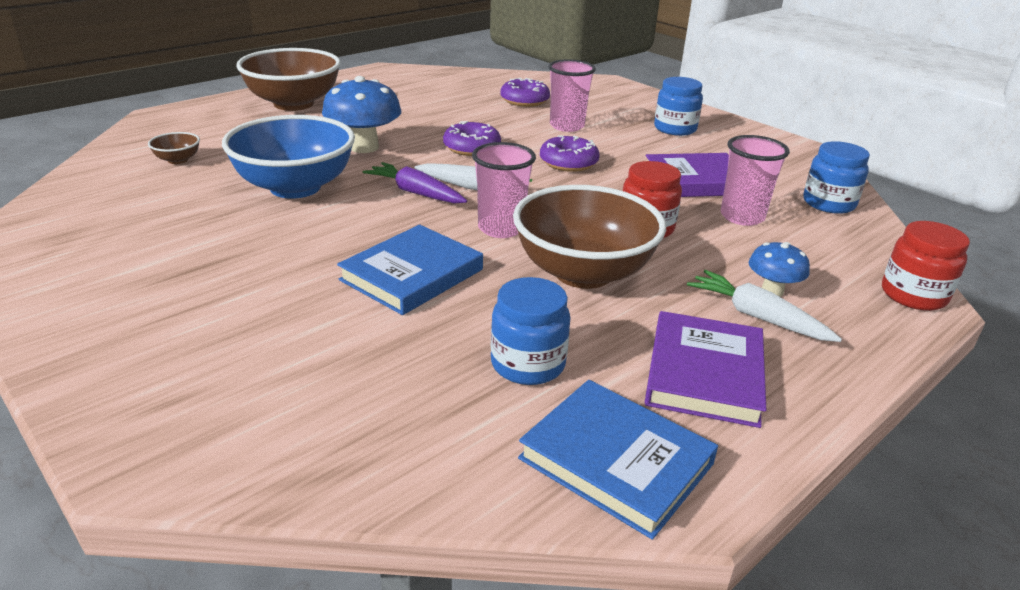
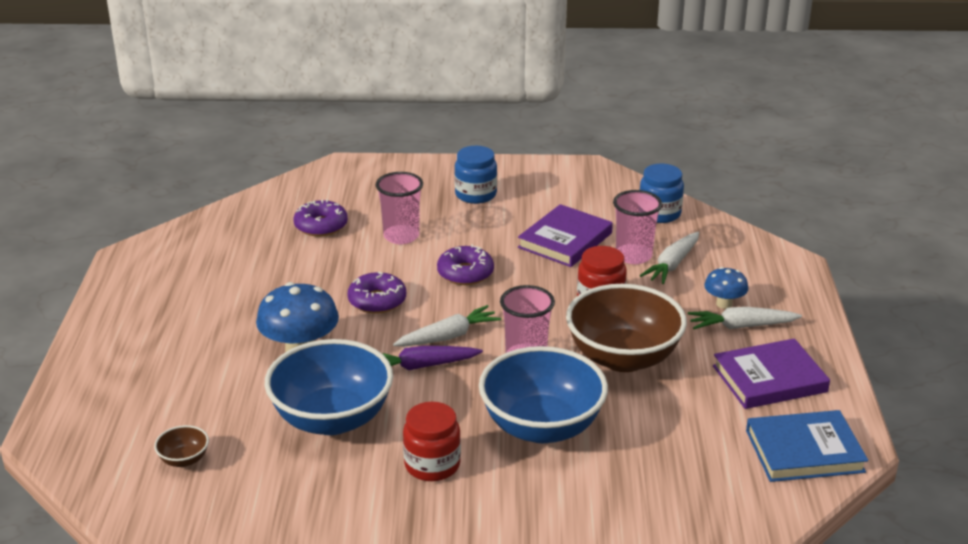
camera: 45 degrees left, 0 degrees up
brown bowl [236,48,341,111] -> none
blue book [337,225,483,315] -> blue bowl [479,346,608,443]
blue jar [491,277,571,385] -> none
purple book [645,311,766,428] -> purple book turned 75 degrees counterclockwise [713,338,830,409]
red jar [882,221,970,311] -> red jar moved to [403,402,461,481]
none -> white carrot [640,232,699,284]

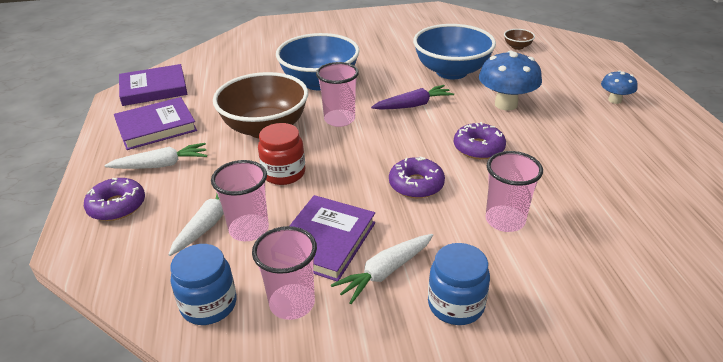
camera: 170 degrees right, 5 degrees up
purple donut [293,199,348,237] -> purple donut moved to [84,178,145,221]
white carrot [393,305,501,346] -> white carrot moved to [331,234,433,304]
red jar [403,402,461,481] -> none
blue mushroom [704,267,748,309] -> blue mushroom moved to [601,70,638,104]
blue book [746,410,868,482] -> purple book [119,64,188,106]
none -> pink cup [252,226,317,320]

